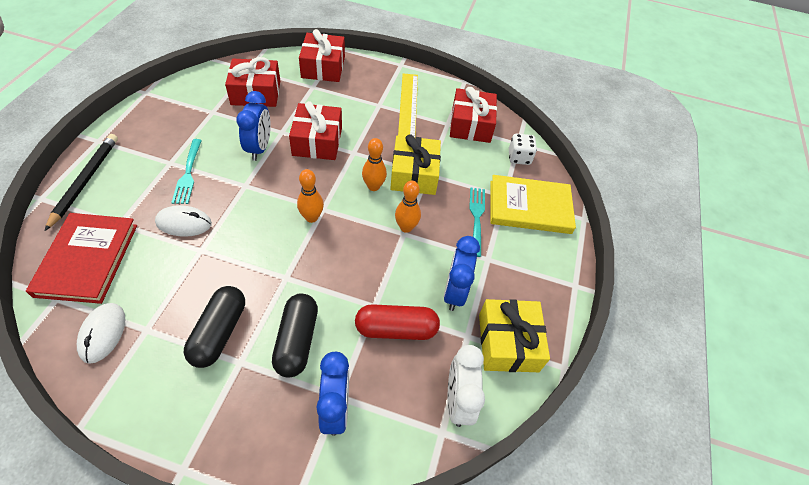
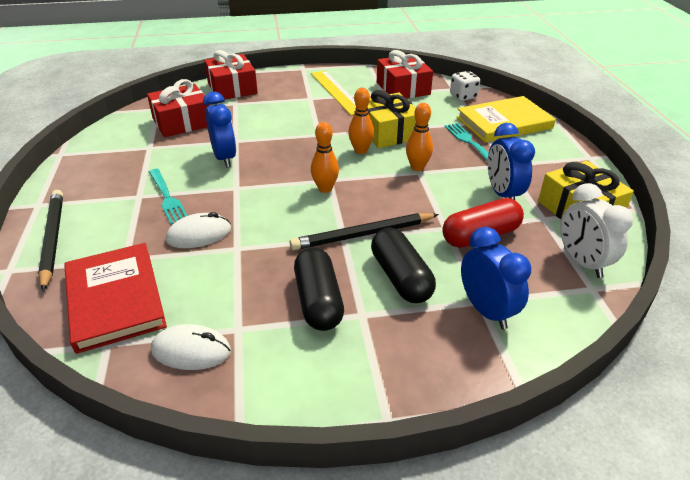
camera: 20 degrees left, 15 degrees down
white mouse [77,303,125,364] -> white mouse turned 60 degrees counterclockwise [151,324,231,370]
red gift [289,101,342,160] -> none
none -> black pencil [290,213,439,250]

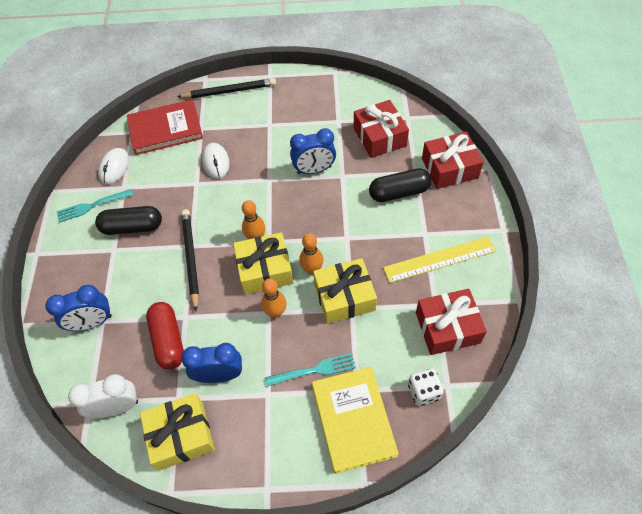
camera: 100 degrees right, 20 degrees up
turquoise fork [149,169,188,225] -> turquoise fork moved to [57,189,134,223]
black capsule [371,227,436,303] -> black capsule moved to [369,168,432,202]
none -> yellow gift [233,232,293,294]

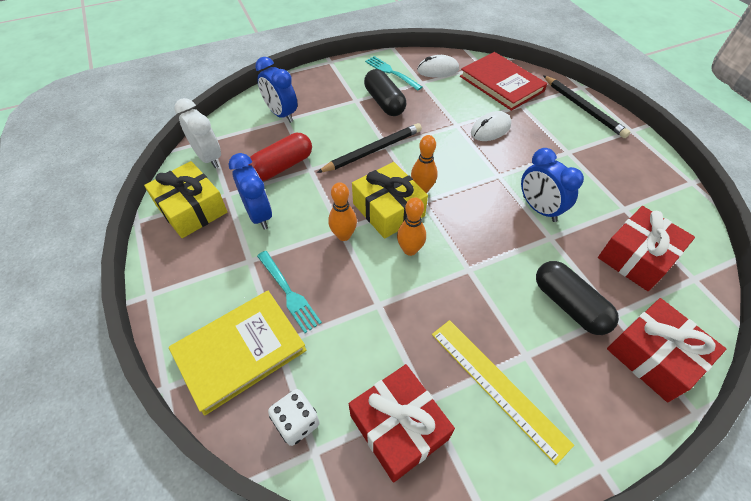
camera: 65 degrees right, 5 degrees down
yellow gift [313,258,377,324] -> none

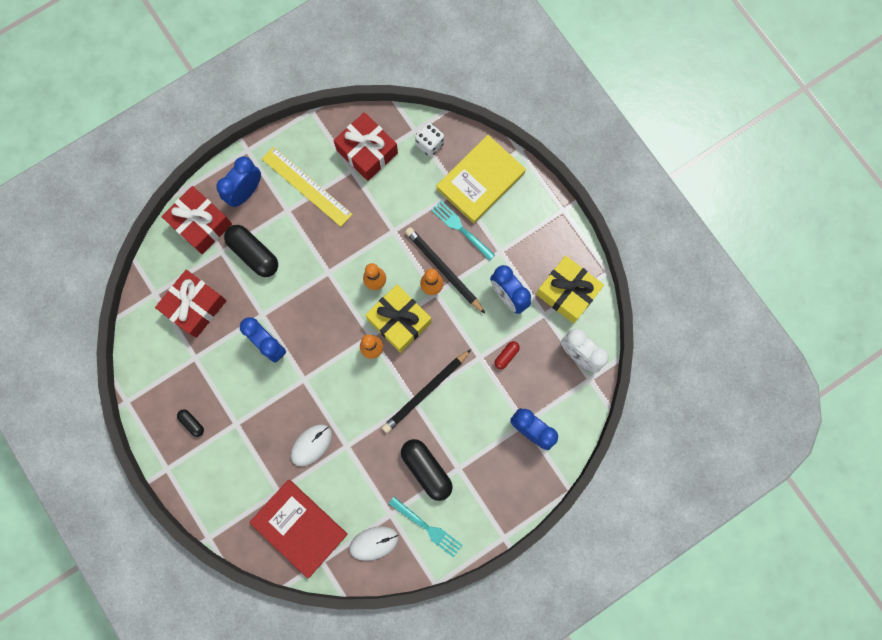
camera: 170 degrees right, 25 degrees up
red capsule [248,133,312,181] -> red capsule [494,341,520,369], size x0.49
black pencil [543,75,631,138] -> black pencil moved to [405,227,485,314]
none -> black capsule [177,409,204,437]
none -> blue clock [216,156,261,207]

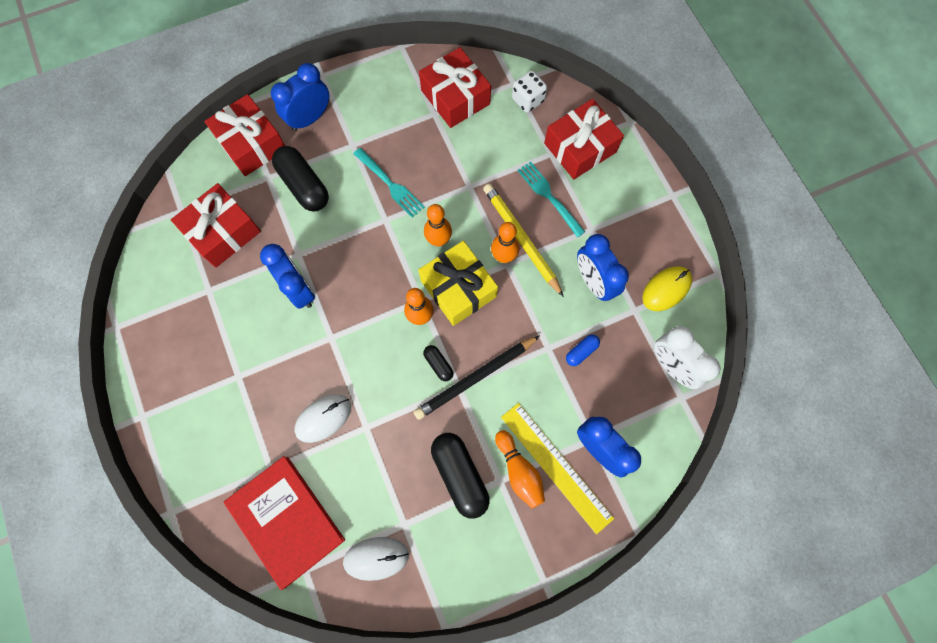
camera: 10 degrees right, 5 degrees down
black capsule [177,409,204,437] -> black capsule moved to [423,345,454,381]
yellow ruler [262,147,353,227] -> yellow ruler moved to [501,403,614,534]
turquoise fork [389,497,463,557] -> turquoise fork moved to [353,148,425,218]
black pencil [405,227,485,314] -> yellow pencil [483,184,564,297]
yellow book [436,135,526,223] -> red gift [544,99,624,179]
red capsule [494,341,520,369] -> blue capsule [566,334,600,366]
yellow gift [536,256,604,323] -> yellow mouse [642,266,692,311]
none -> orange bowling pin [495,430,545,508]

